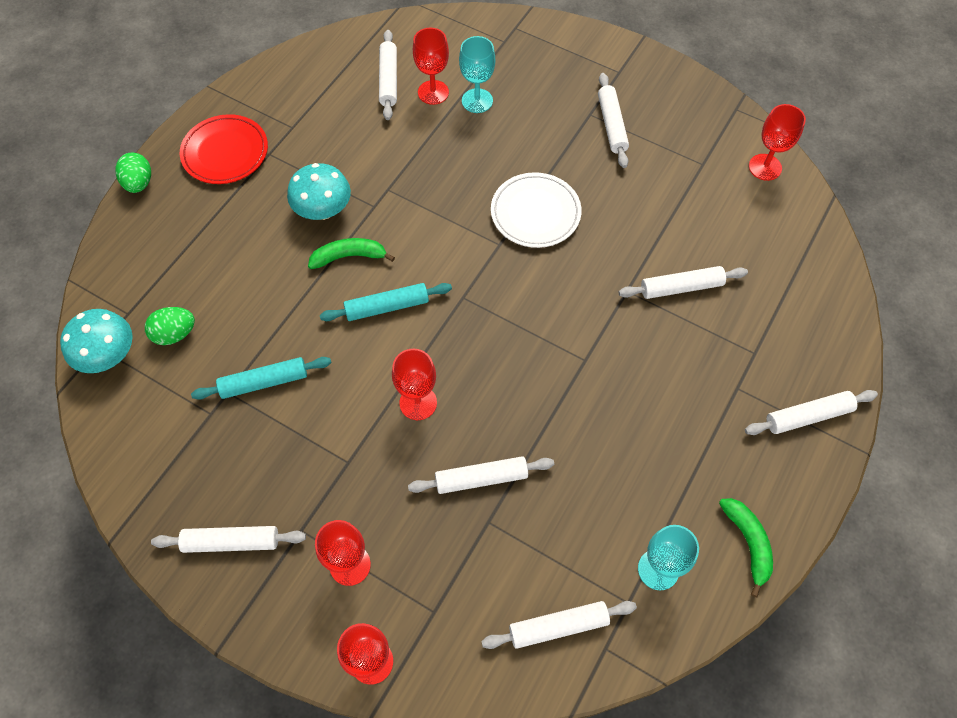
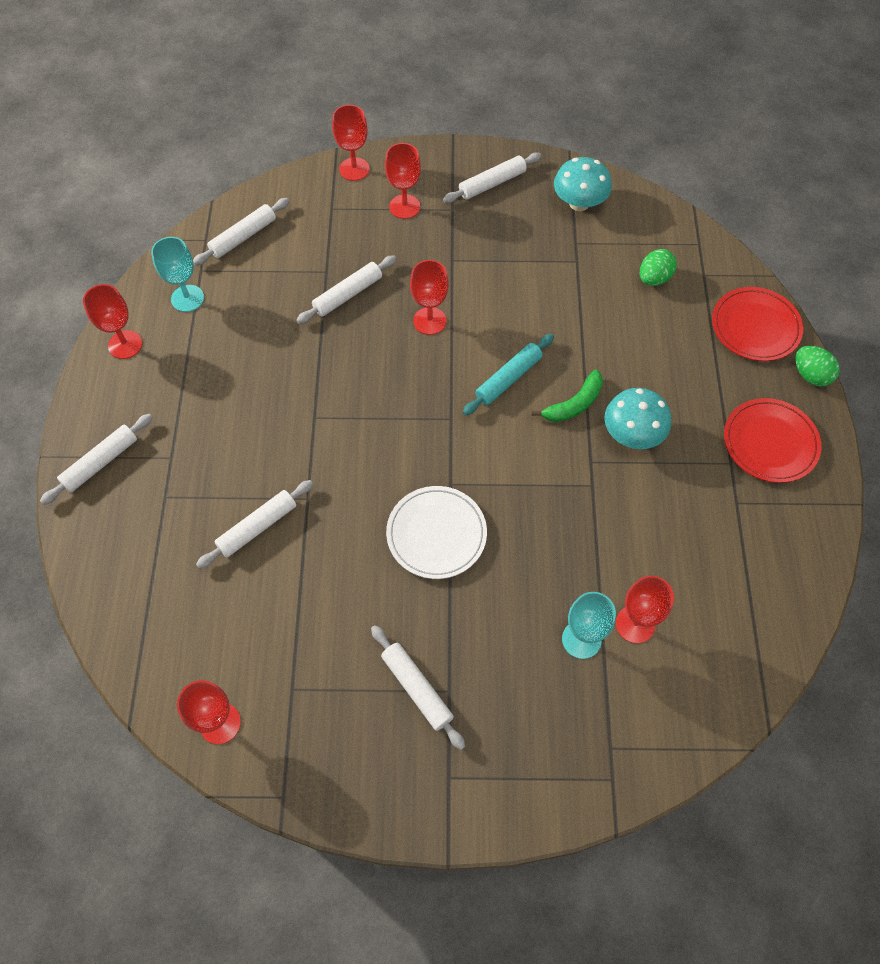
camera: 150 degrees right, 0 degrees up
turquoise mushroom [60,309,133,373] -> turquoise mushroom moved to [554,157,612,211]
turquoise rolling pin [191,357,332,400] -> none
white rolling pin [379,30,397,120] -> none
green banana [719,498,773,597] -> red goblet [83,284,142,359]
none -> red plate [712,287,803,361]

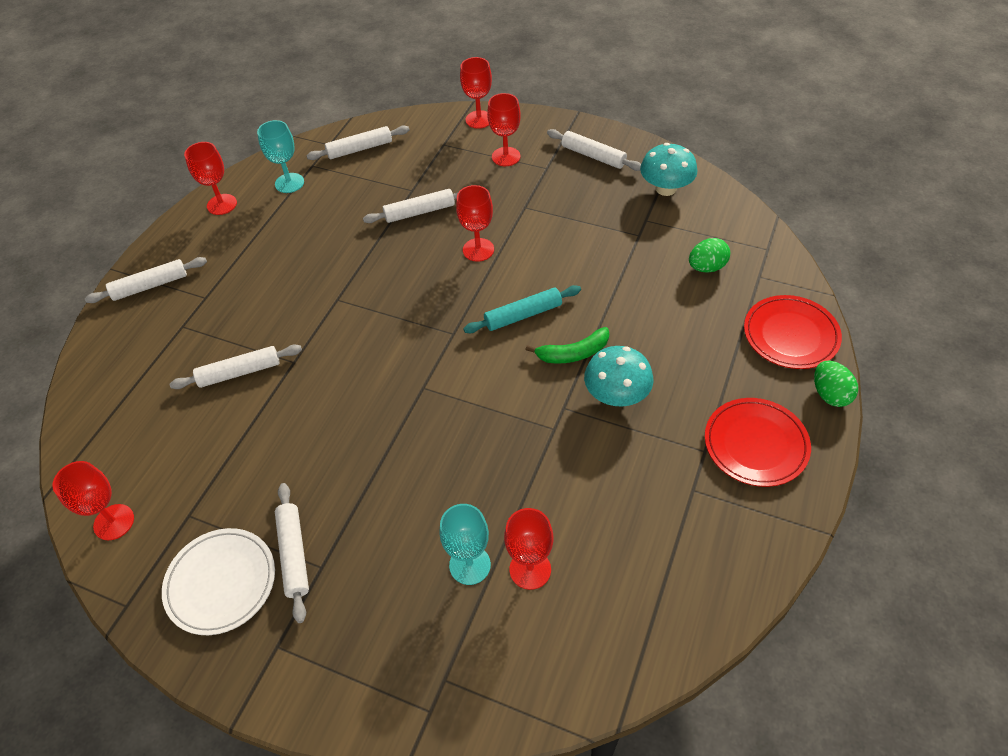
camera: 25 degrees right, 10 degrees down
white plate [386,486,487,579] -> white plate moved to [162,528,275,635]
white rolling pin [443,153,541,203] -> white rolling pin turned 45 degrees clockwise [547,129,641,171]

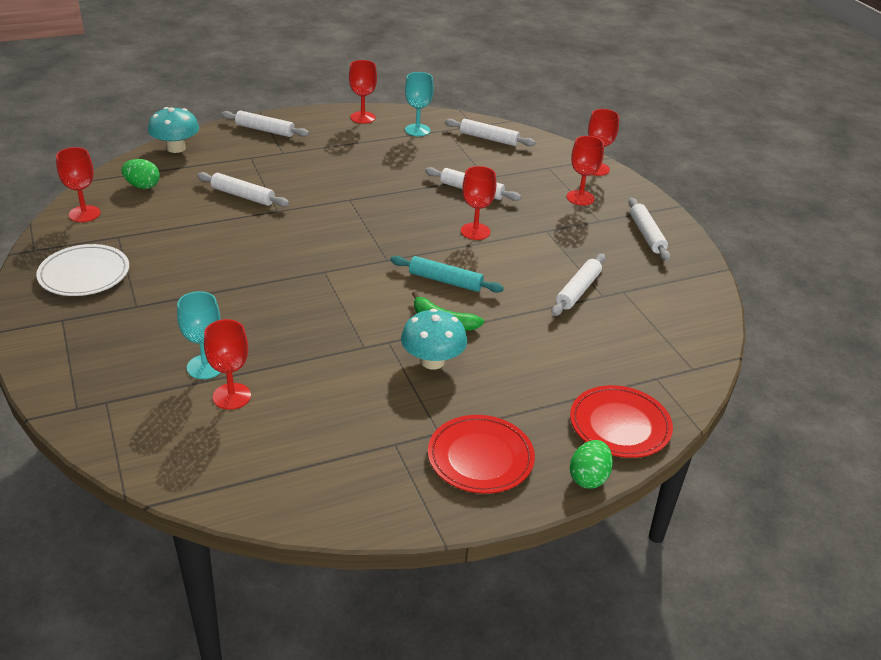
camera: 40 degrees right, 15 degrees down
white rolling pin [275,483,309,623] -> white rolling pin moved to [552,254,605,316]
turquoise mushroom [640,143,697,196] -> turquoise mushroom moved to [148,107,199,153]
green egg [689,238,730,272] -> green egg moved to [122,159,160,189]

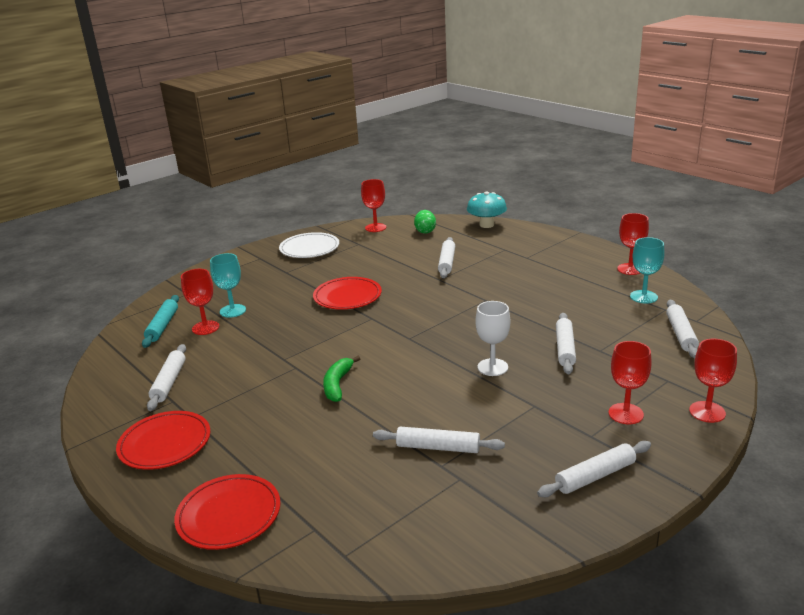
camera: 75 degrees right, 10 degrees down
white rolling pin [221,111,309,137] -> white rolling pin moved to [147,344,186,411]
turquoise rolling pin [390,256,504,293] -> turquoise rolling pin moved to [142,295,179,348]
turquoise mushroom [401,309,467,370] -> none
red goblet [461,166,496,240] -> white goblet [475,301,510,376]
green egg [570,440,613,489] -> none
none -> red plate [313,277,382,310]

